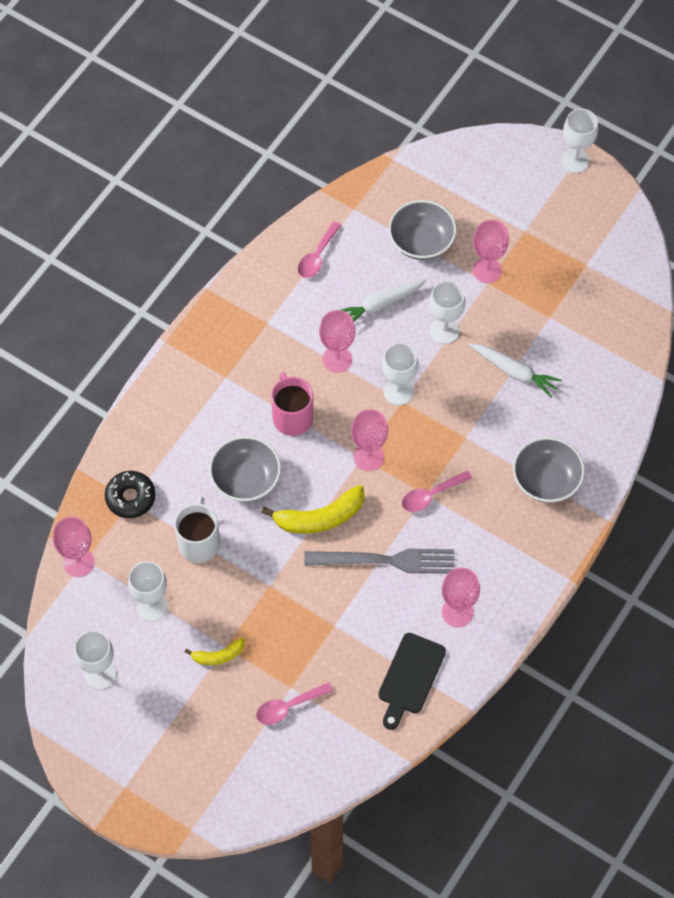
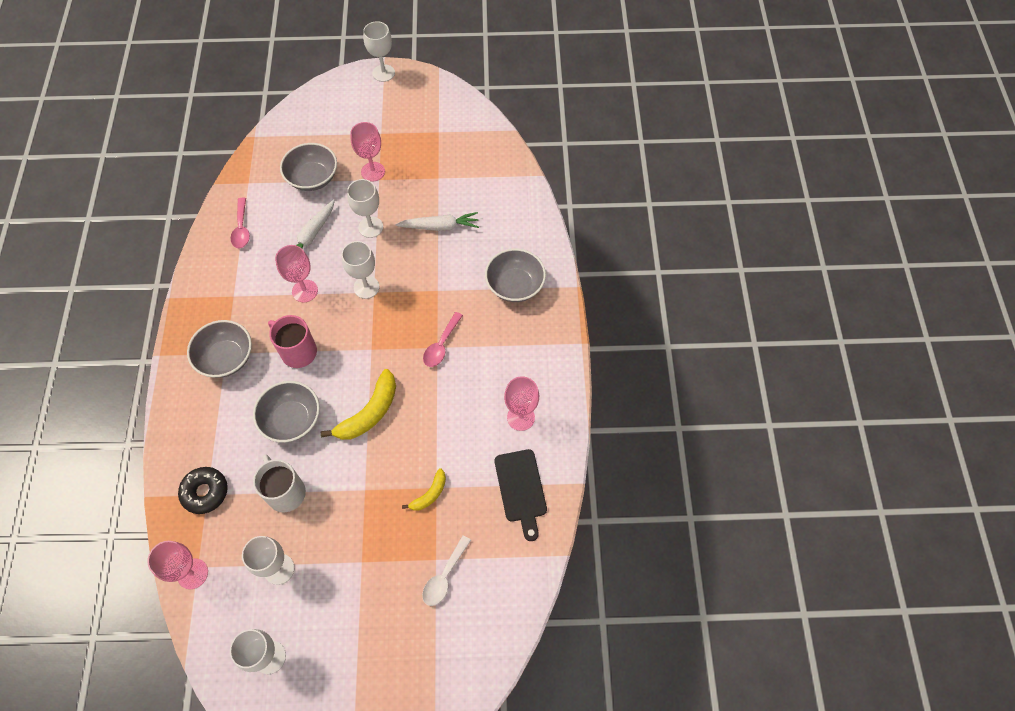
camera: 35 degrees left, 0 degrees up
yellow banana [185,638,245,665] -> yellow banana moved to [402,468,446,511]
pink spoon [256,682,333,725] -> white spoon [422,535,471,606]
grey fork [304,548,454,574] -> none
pink goblet [351,409,388,471] -> none
none -> grey bowl [187,320,252,378]

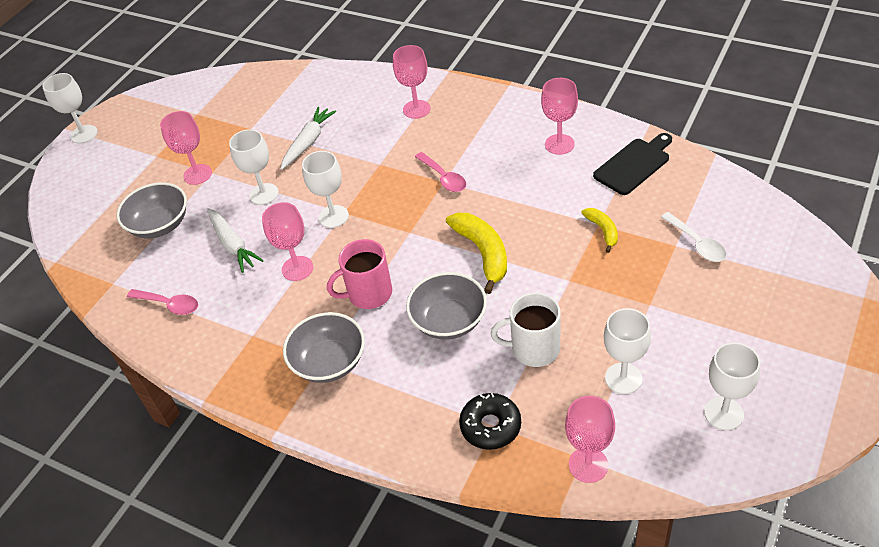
camera: 55 degrees left, 15 degrees down
grey bowl [485,249,546,302] -> pink goblet [393,45,430,119]
black cutting board [495,449,547,541] -> black cutting board turned 60 degrees counterclockwise [593,133,672,195]

